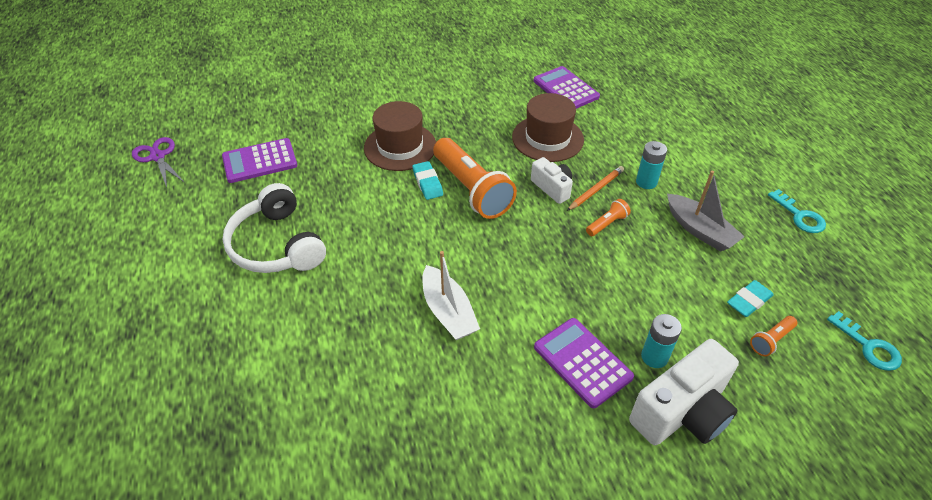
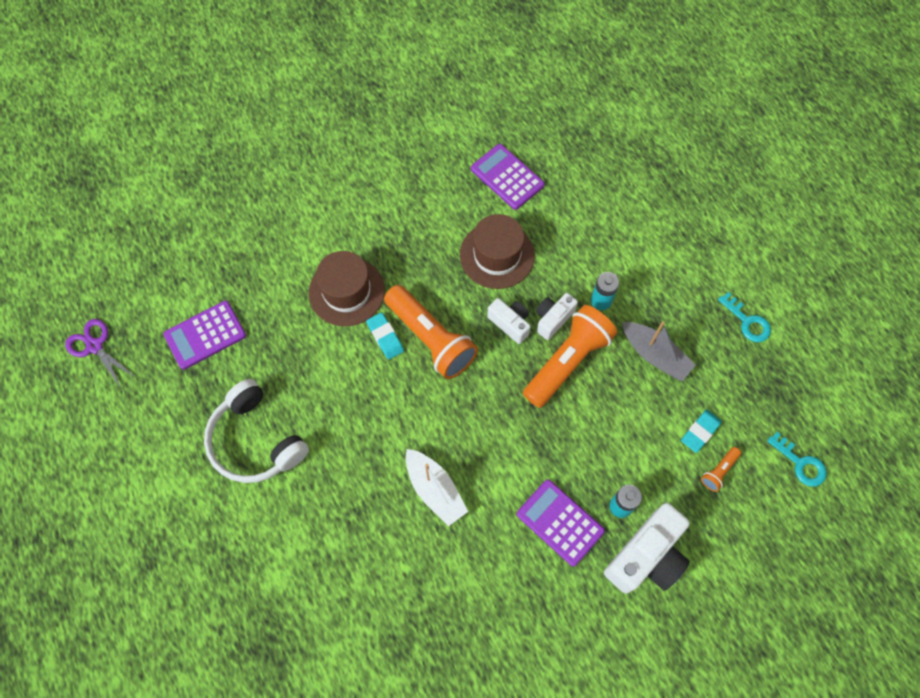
camera: 10 degrees left, 20 degrees up
orange pencil [567,166,624,211] -> white camera [536,293,578,340]
orange flashlight [586,199,631,236] -> orange flashlight [523,305,617,408], size x2.31

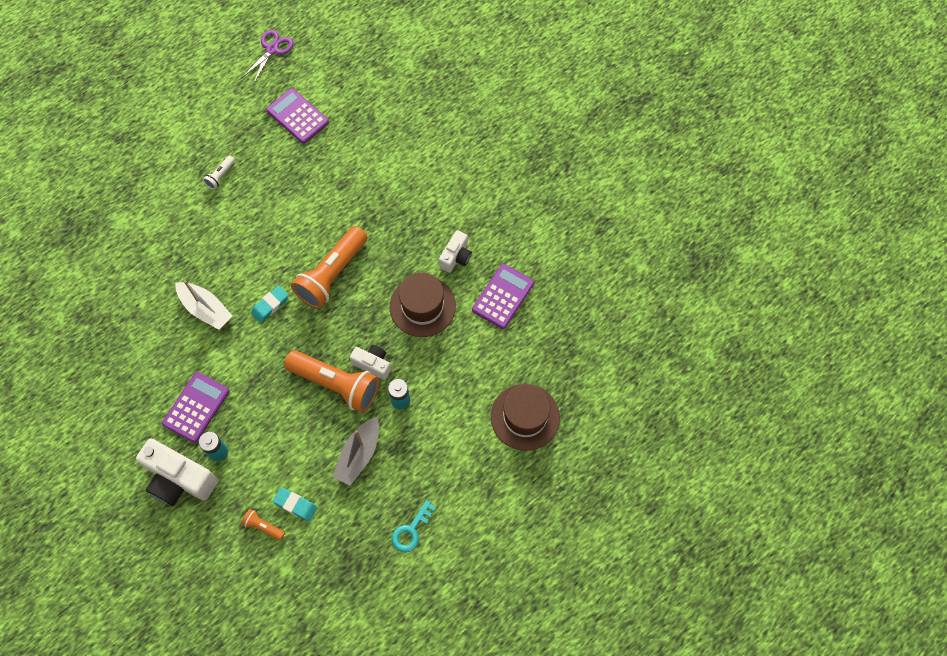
camera: 75 degrees right, 0 degrees up
white headphones [204,379,309,483] -> white flashlight [203,156,235,189]
brown hat [309,251,385,326] -> brown hat moved to [491,384,560,451]
turquoise eraser [366,313,404,360] -> turquoise eraser moved to [251,286,288,323]
white boat [406,449,468,526] -> white boat turned 90 degrees counterclockwise [175,280,232,330]
white camera [487,298,531,344] -> white camera moved to [439,230,472,273]
turquoise key [767,432,827,487] -> none

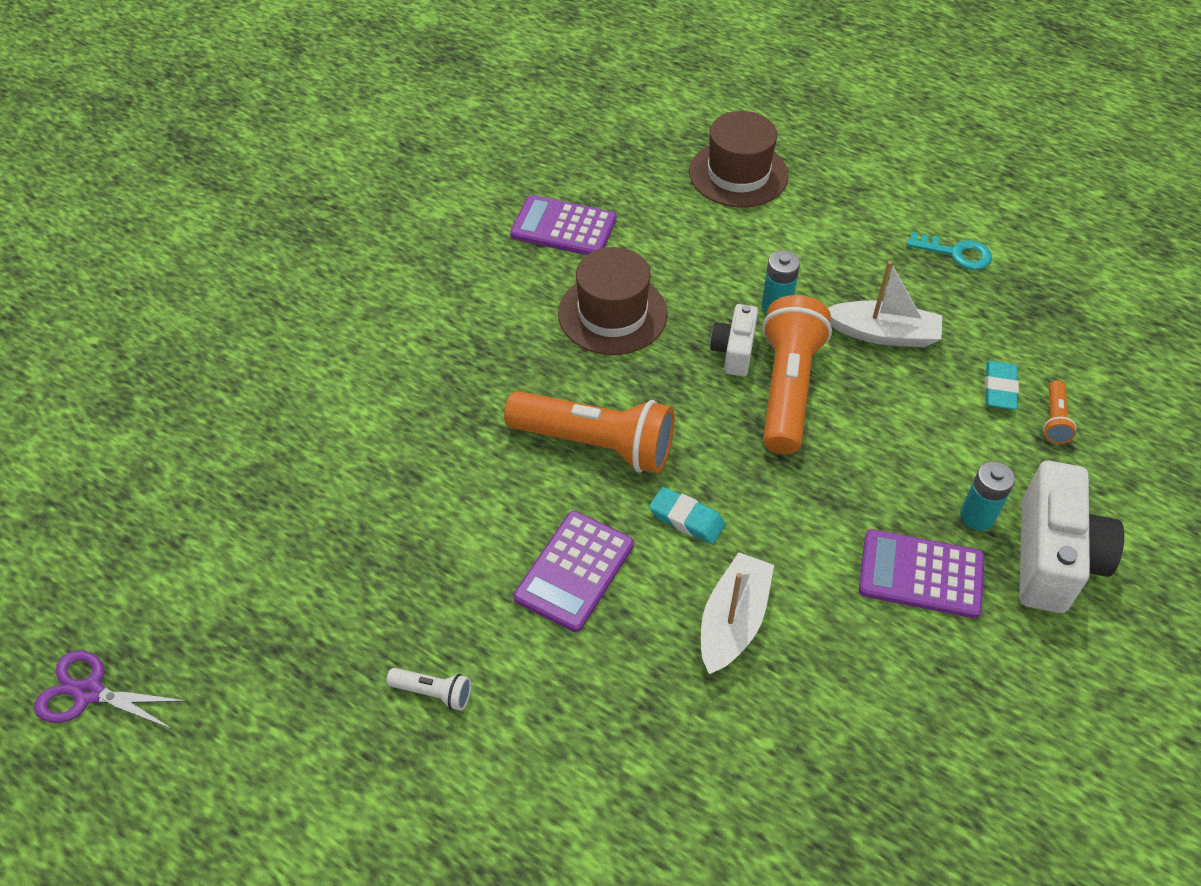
camera: 105 degrees left, 15 degrees down
purple calculator [266,88,329,144] -> purple calculator moved to [514,511,634,632]
grey boat [332,417,379,486] -> white boat [828,261,942,347]
white camera [439,230,472,273] -> none

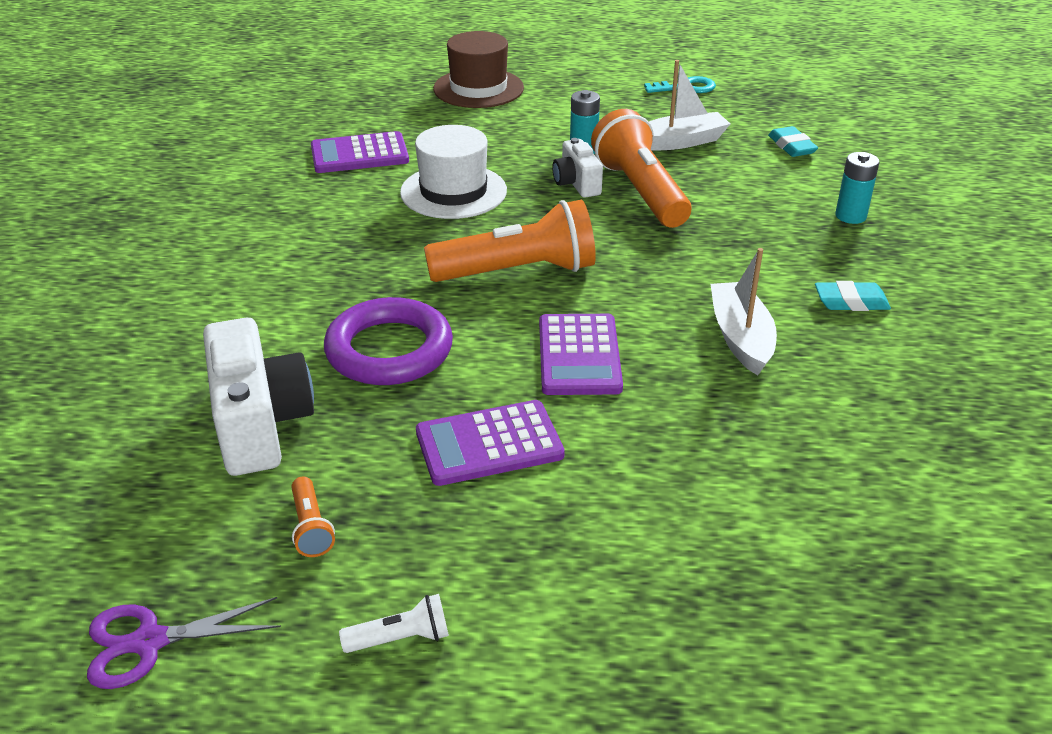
camera: 30 degrees left, 15 degrees down
white flashlight [386,668,471,711] -> white flashlight moved to [339,594,449,653]
brown hat [558,247,668,355] -> white hat [400,125,507,219]
turquoise eraser [649,487,725,544] -> turquoise eraser moved to [815,281,891,311]
purple calculator [859,529,984,618] -> purple calculator moved to [416,400,565,486]
white camera [1019,461,1124,613] -> white camera moved to [203,318,314,476]
orange flashlight [1043,380,1077,444] -> orange flashlight moved to [291,477,335,557]
none -> purple ring [324,297,453,385]

